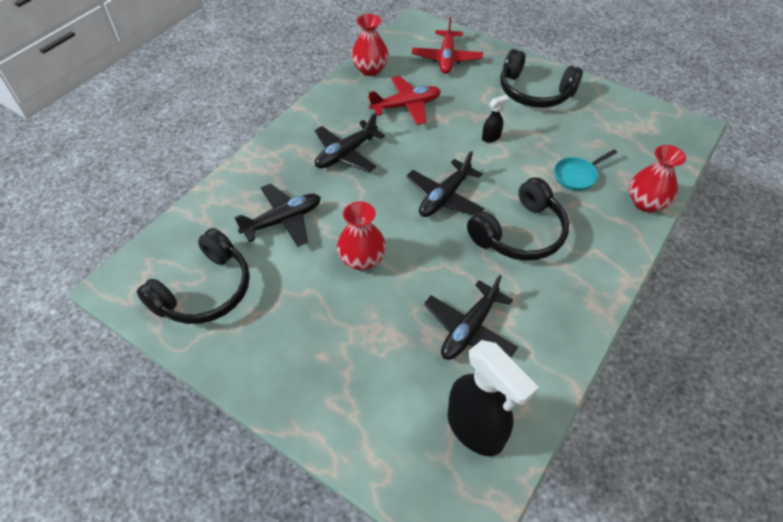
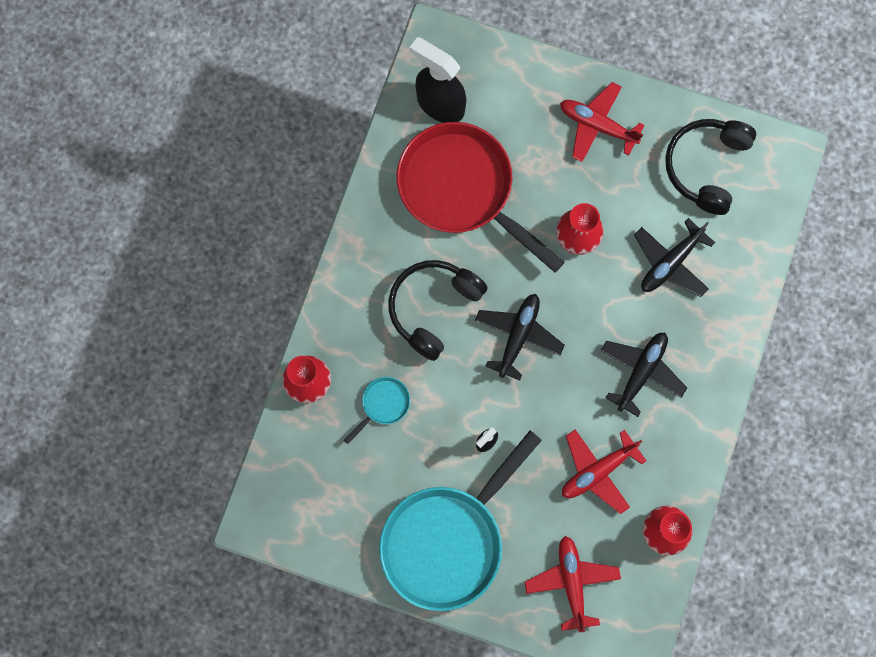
camera: 165 degrees right, 25 degrees up
black plane [424,275,518,360] -> red pan [396,122,565,273]
black headphones [501,49,583,108] -> turquoise pan [379,431,542,611]
none -> red plane [560,82,645,162]

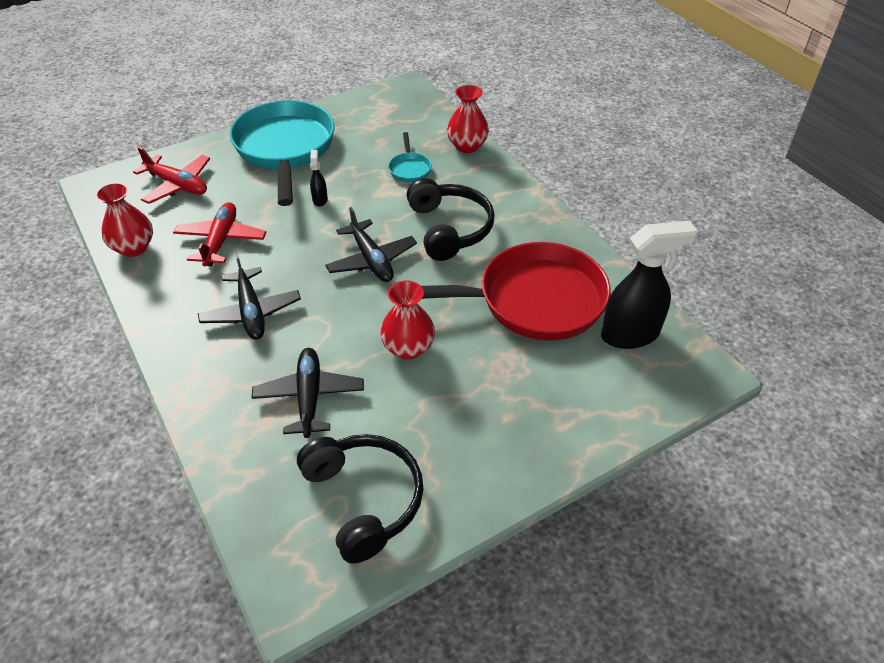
camera: 130 degrees right, 30 degrees down
red plane [560,82,645,162] -> none

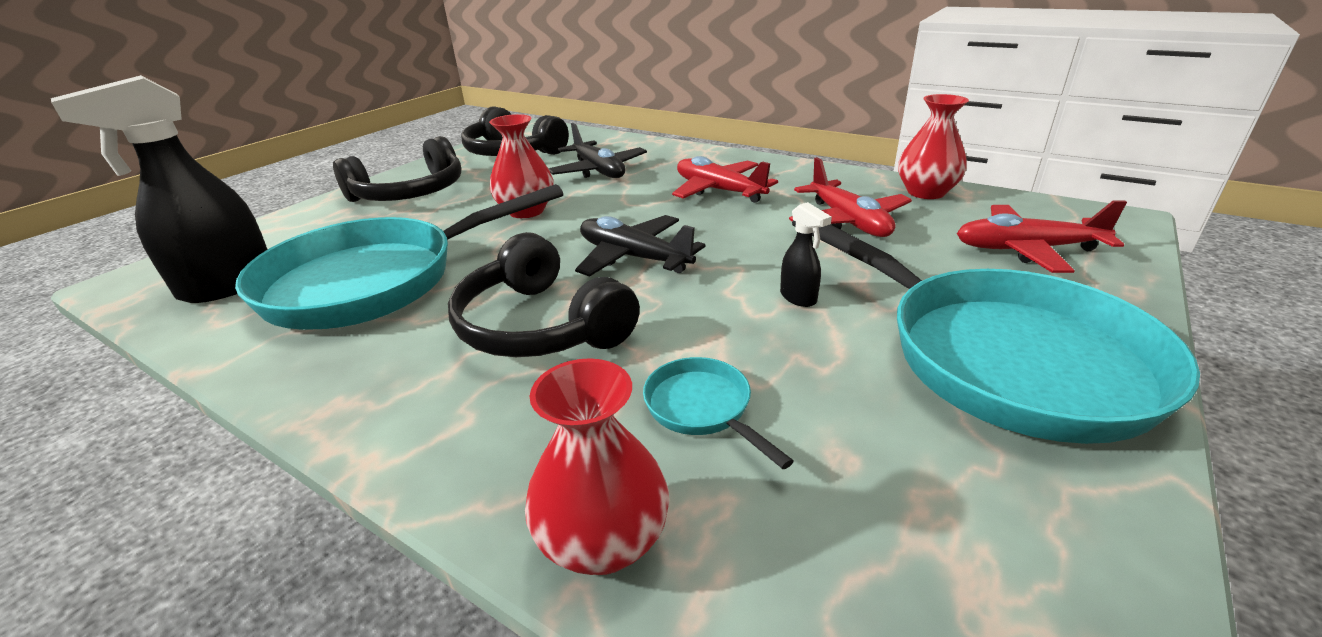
camera: 155 degrees right, 15 degrees down
black plane [198,254,301,340] -> red plane [672,156,778,203]
red pan [421,242,611,341] -> turquoise pan [235,184,563,330]
none -> black headphones [333,136,461,202]

